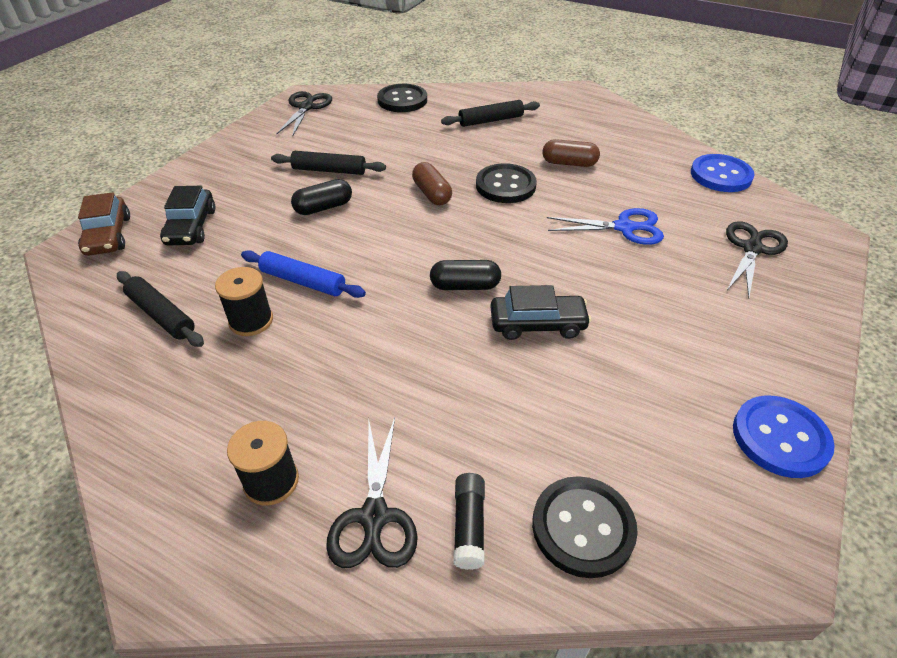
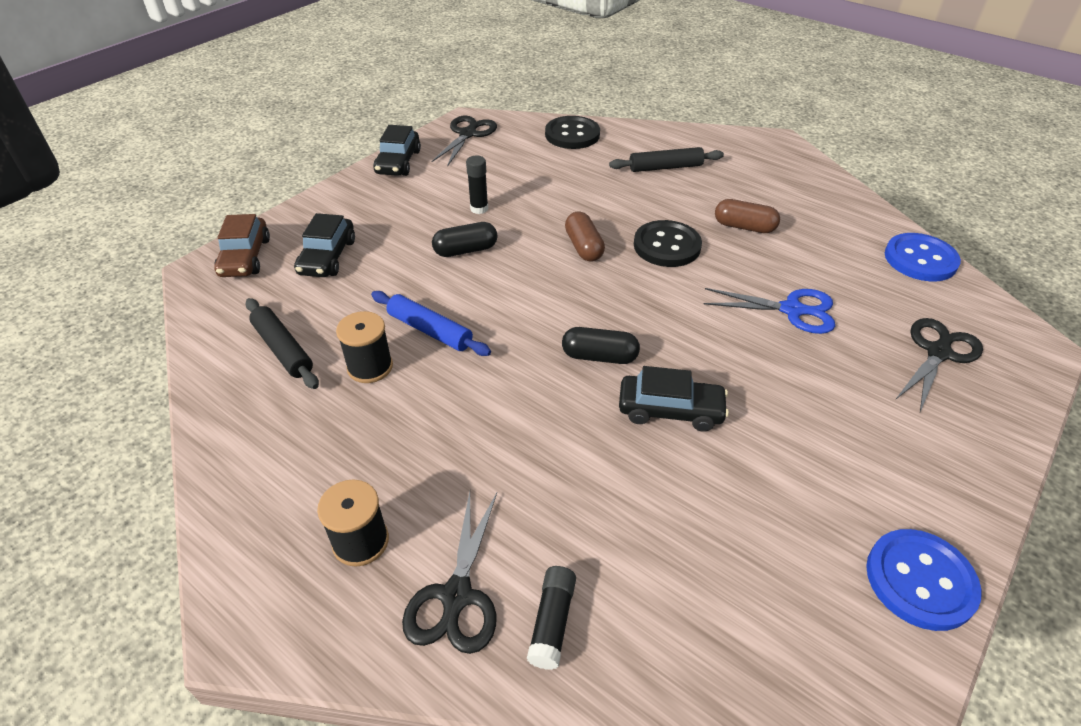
camera: 10 degrees right, 0 degrees up
black rolling pin [271,151,386,175] -> black glue stick [466,156,488,214]
black button [532,476,638,578] -> none
none -> black car [373,125,421,176]

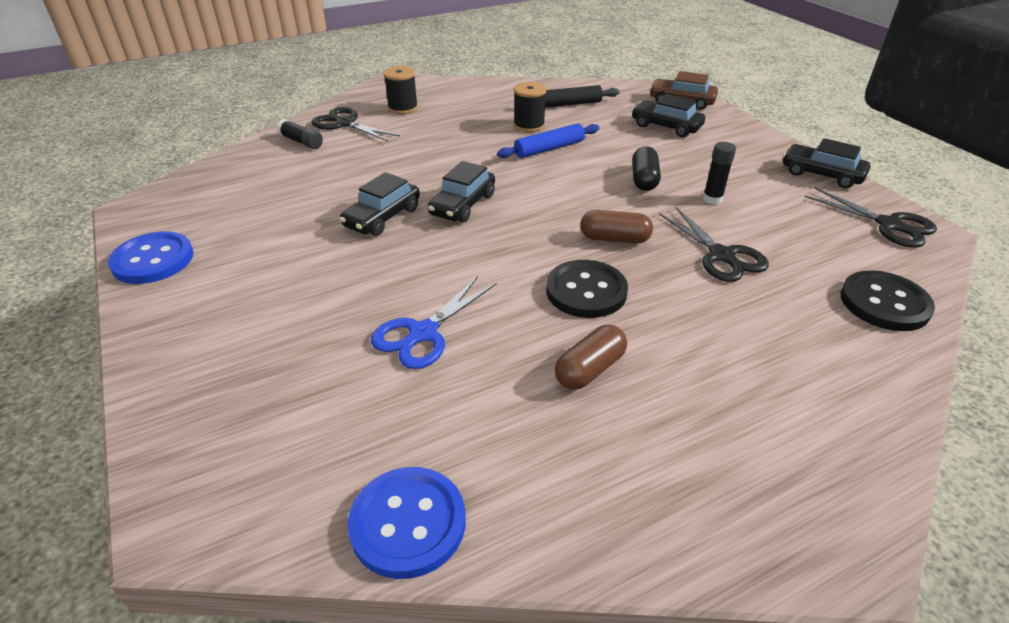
camera: 115 degrees right, 5 degrees down
black capsule [562,327,640,364] -> black car [428,161,495,222]
black rolling pin [609,147,724,172] -> none
black scissors [895,318,983,412] -> black scissors moved to [659,207,769,282]

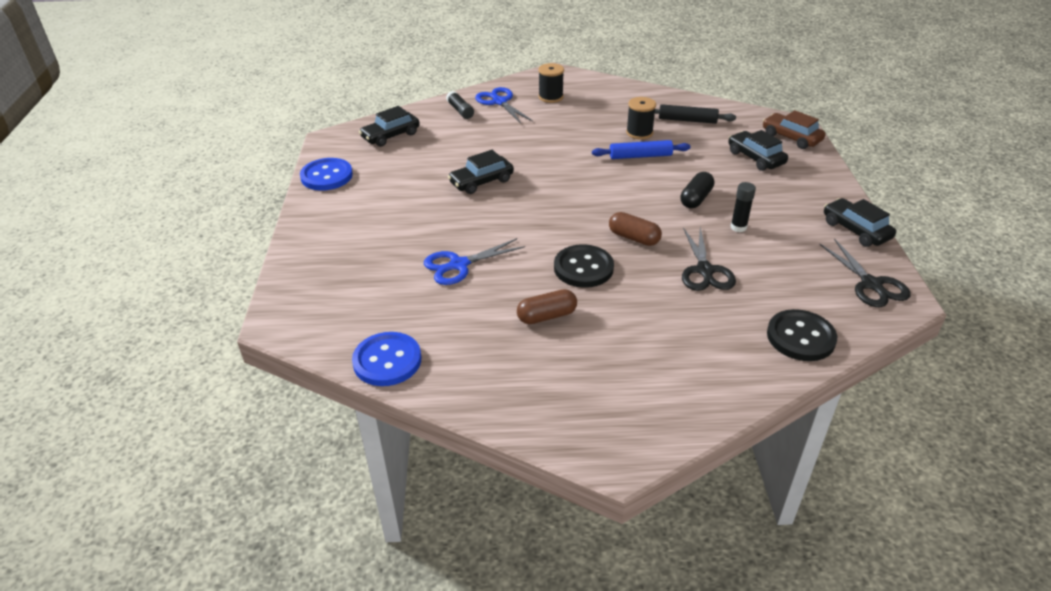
camera: 25 degrees right, 0 degrees up
black scissors [311,107,400,142] -> blue scissors [475,87,533,124]
black car [428,161,495,222] -> black car moved to [359,106,420,147]

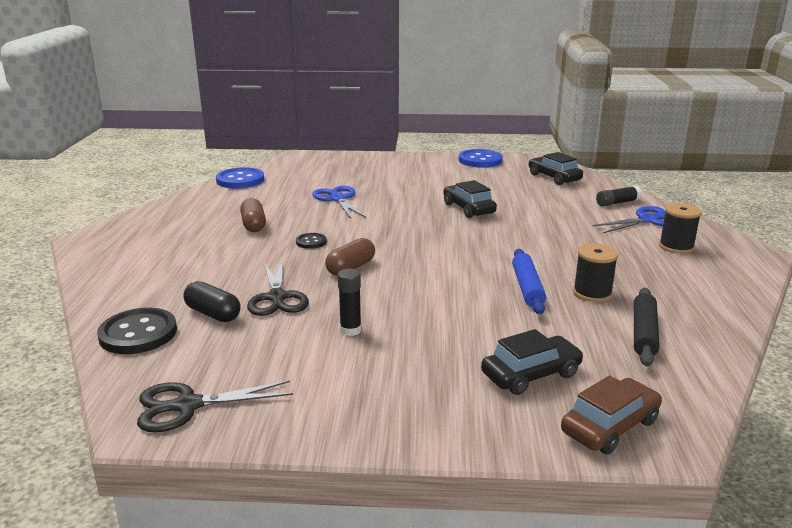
camera: 95 degrees right, 15 degrees down
black button [554,244,614,288] -> black button [296,233,327,249], size x0.52
black capsule [680,172,714,208] -> black capsule moved to [183,281,240,322]
black scissors [682,227,736,291] -> black scissors turned 105 degrees counterclockwise [247,260,309,316]
black car [824,198,896,247] -> none

